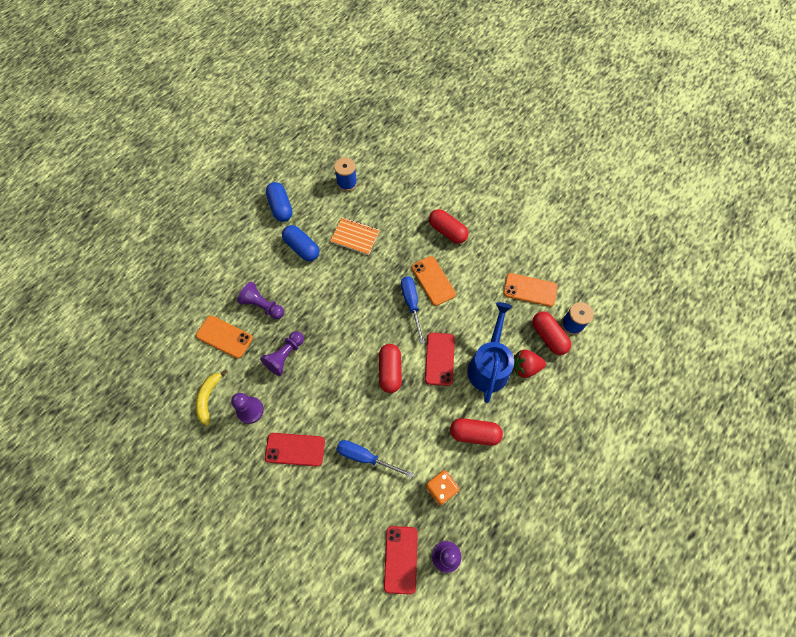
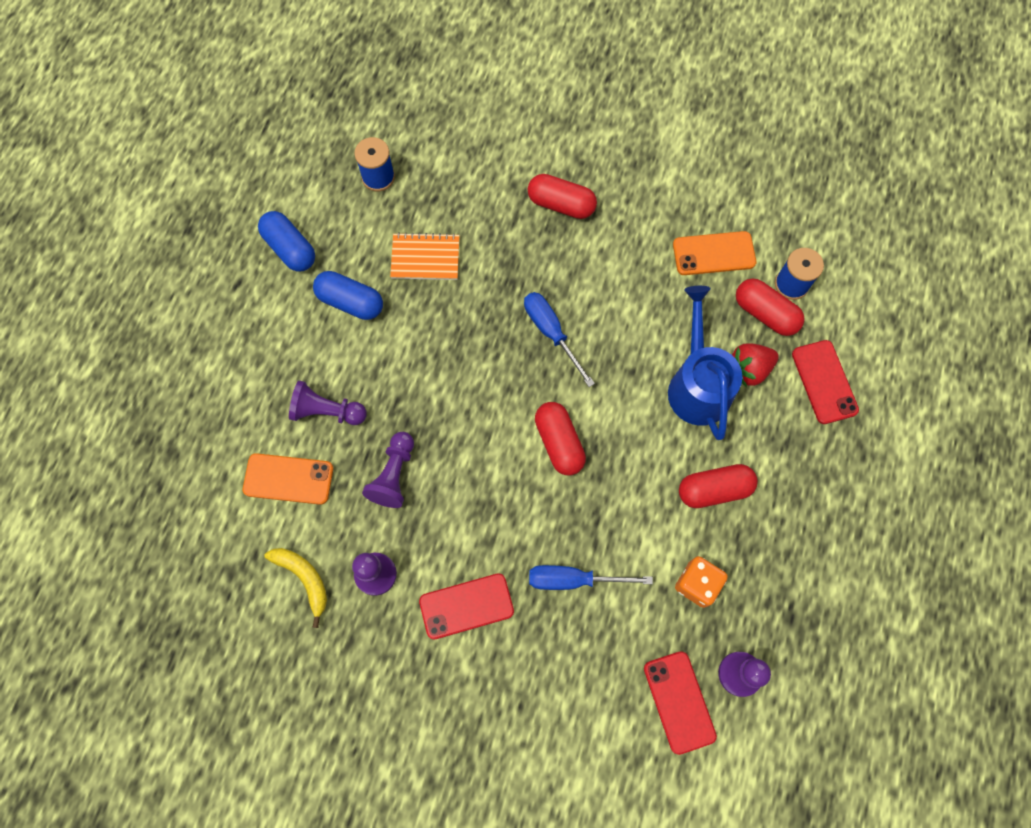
camera: 20 degrees left, 5 degrees up
yellow banana [195,370,227,426] -> yellow banana turned 150 degrees clockwise [264,548,327,628]
orange phone [412,256,456,306] -> none
red phone [425,333,455,386] -> red phone moved to [792,340,859,424]

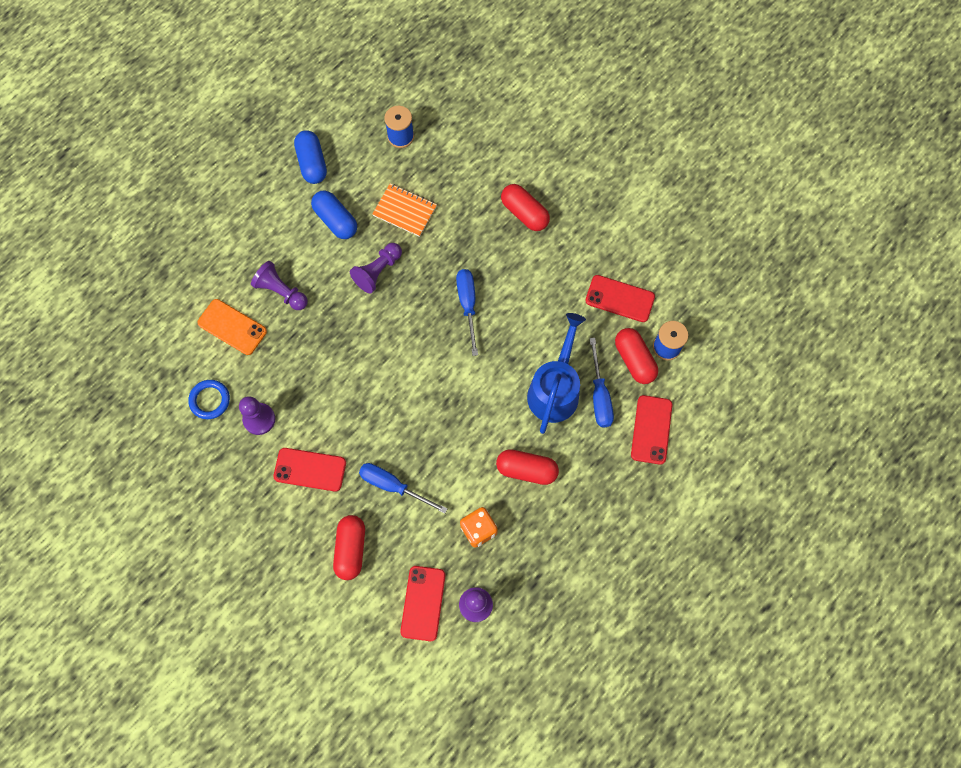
camera: 25 degrees right, 0 degrees up
yellow banana [264,548,327,628] -> blue ring [188,380,230,419]
purple pawn [362,432,414,508] -> purple pawn moved to [350,243,402,293]
red capsule [535,402,586,475] -> red capsule moved to [333,515,365,580]
orange phone [673,231,756,275] -> red phone [585,275,655,322]
red strawberry [732,343,779,387] -> blue screwdriver [590,338,614,427]

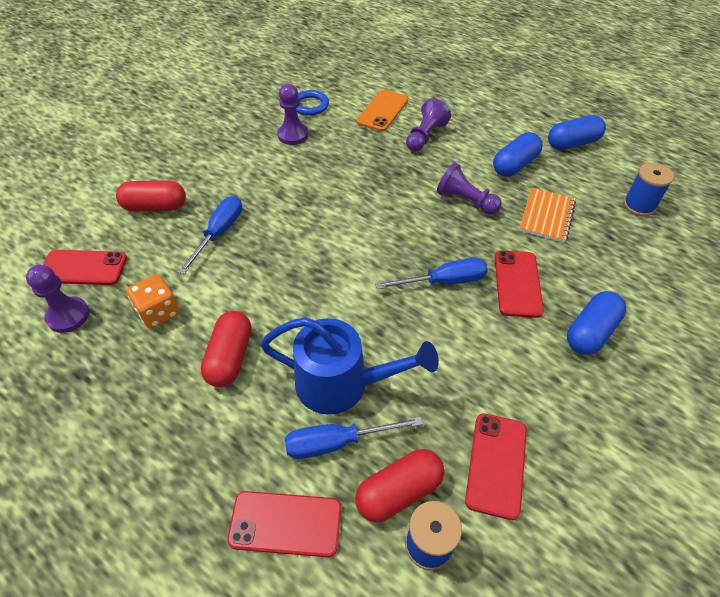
camera: 85 degrees right, 20 degrees down
red phone [273,448,346,492] -> red phone moved to [495,250,544,318]
red capsule [501,184,550,231] -> blue capsule [567,291,626,355]

